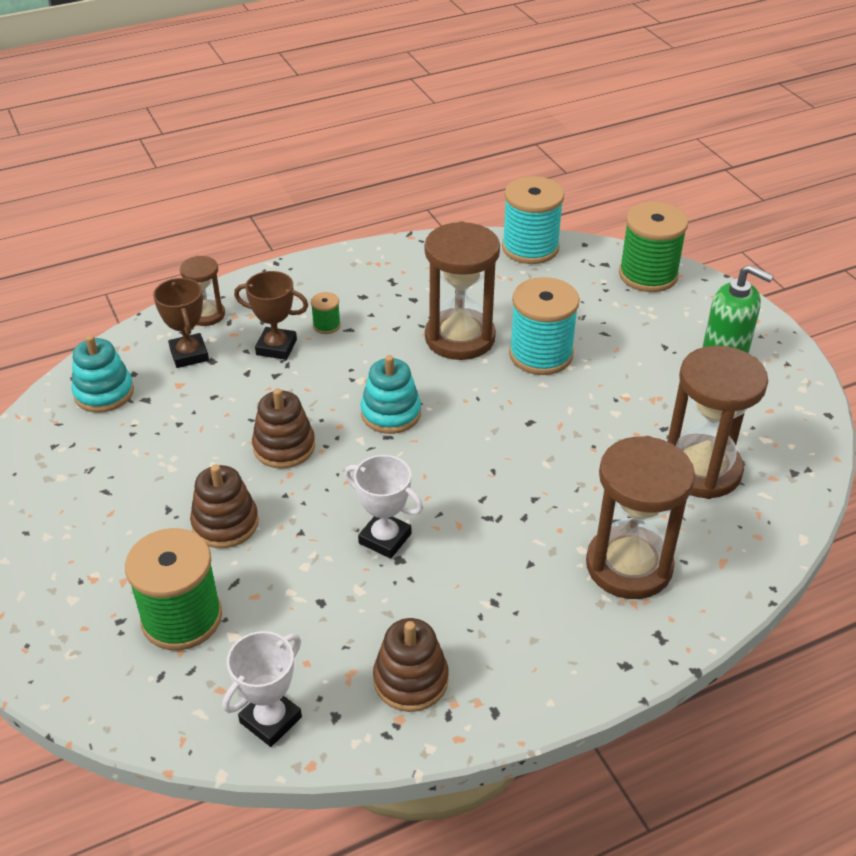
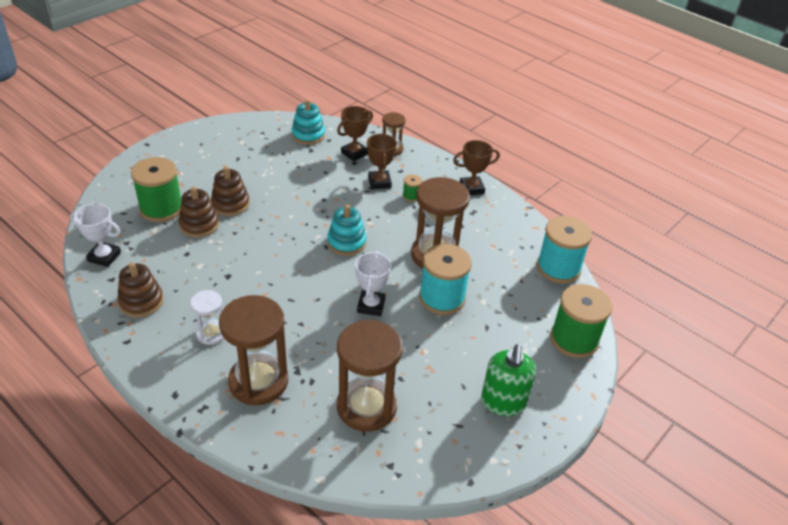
camera: 65 degrees right, 0 degrees up
brown stacking toy [252,388,315,469] -> brown stacking toy moved to [179,187,219,237]
white trophy [344,455,423,559] -> white trophy moved to [355,251,391,316]
none -> white hourglass [190,290,224,345]
none -> brown trophy [453,140,500,195]

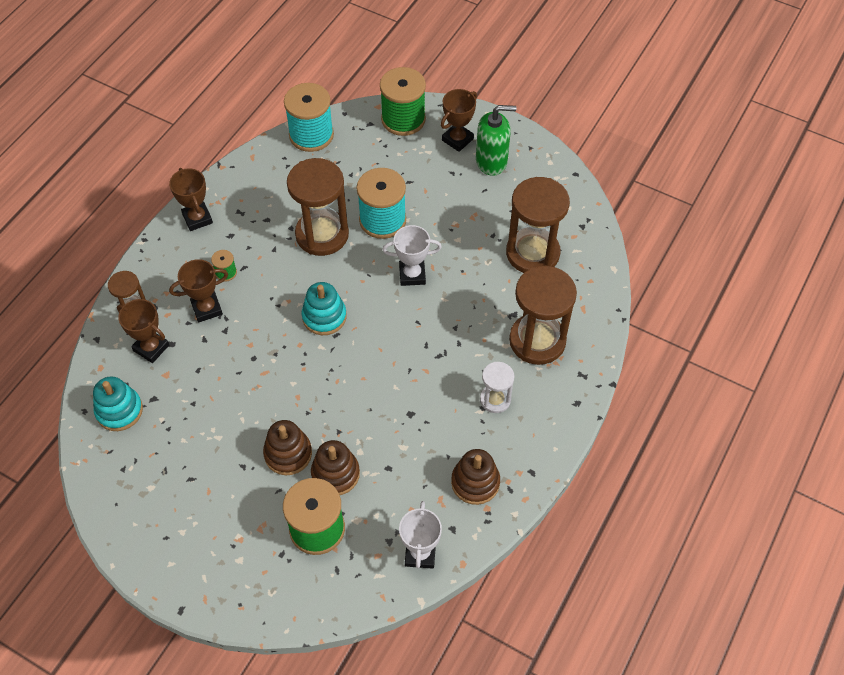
camera: 100 degrees left, 15 degrees up
none -> brown trophy [441,89,477,152]

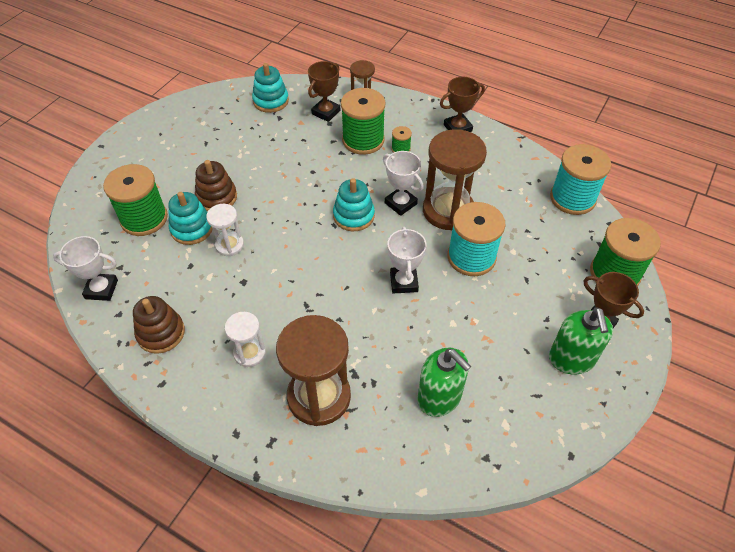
camera: 90 degrees right, 5 degrees down
brown trophy [169,259,228,322] -> green spool [341,88,386,155]
brown stacking toy [311,440,360,495] -> turquoise stacking toy [168,192,213,245]
brown hourglass [506,177,570,273] -> green soap dispenser [417,347,471,417]
none -> white hourglass [206,204,244,256]
none -> white trophy [383,151,424,216]

